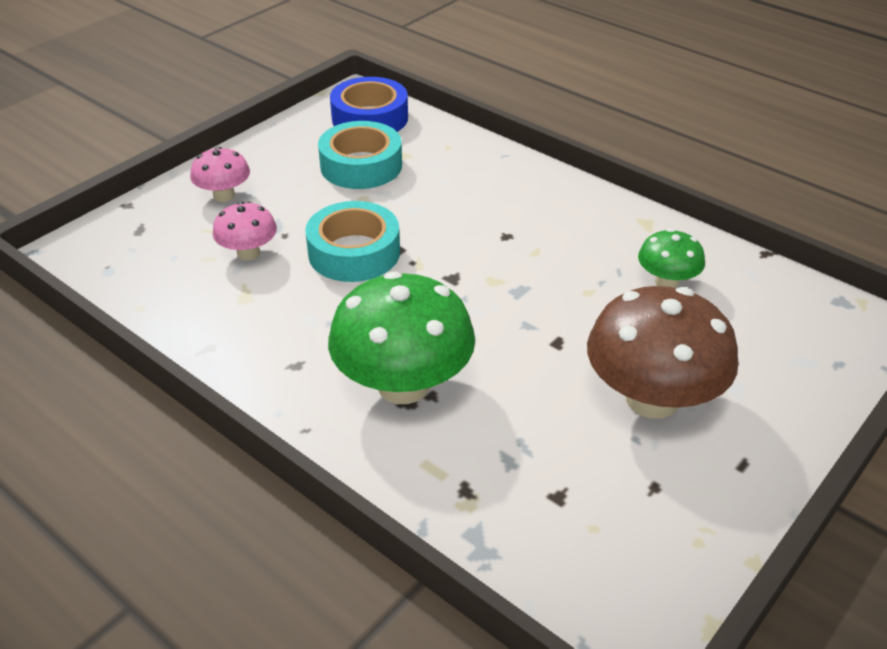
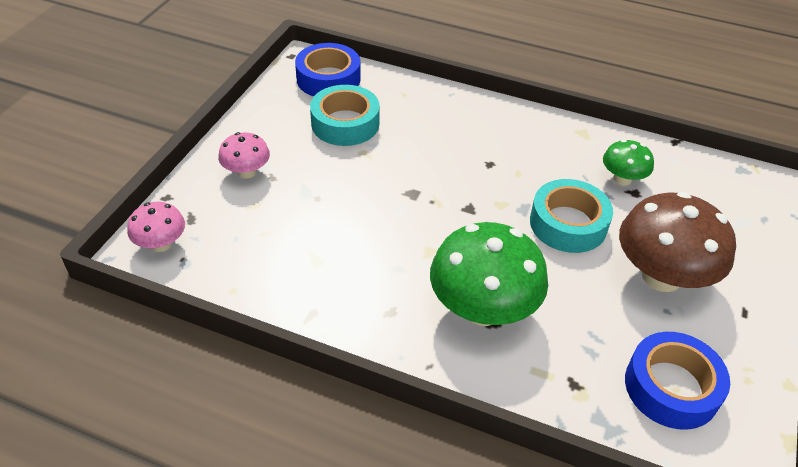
camera: 20 degrees left, 5 degrees up
pink mushroom [213,201,277,260] -> pink mushroom moved to [127,202,185,252]
turquoise tape [305,201,400,282] -> turquoise tape moved to [530,179,613,253]
none -> blue tape [625,332,730,430]

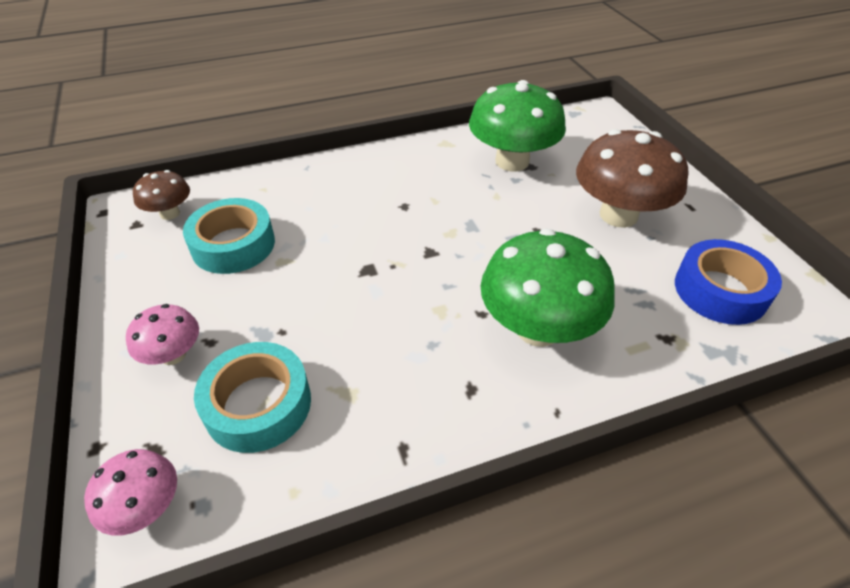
camera: 40 degrees left, 0 degrees up
blue tape [295,43,361,97] -> brown mushroom [133,170,190,220]
turquoise tape [530,179,613,253] -> turquoise tape moved to [194,342,311,453]
green mushroom [603,140,654,185] -> green mushroom [469,80,566,171], size x1.93

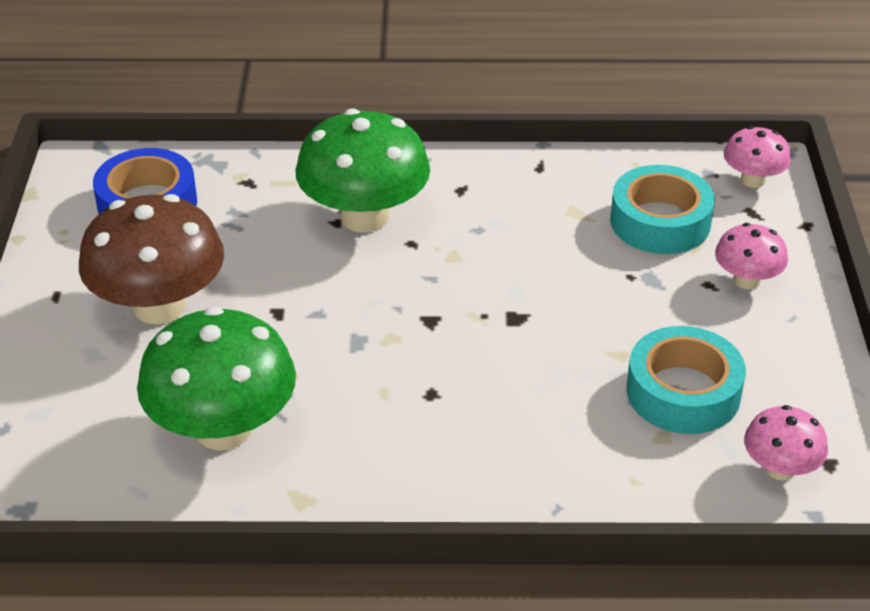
camera: 160 degrees left, 5 degrees down
brown mushroom [133,170,190,220] -> pink mushroom [744,405,828,481]

